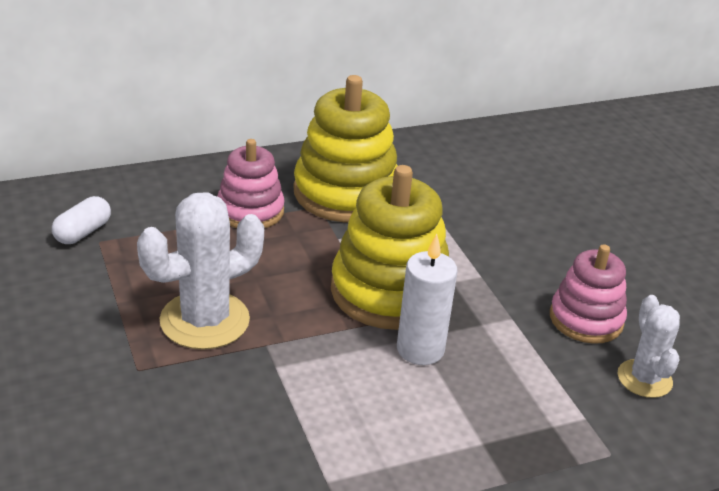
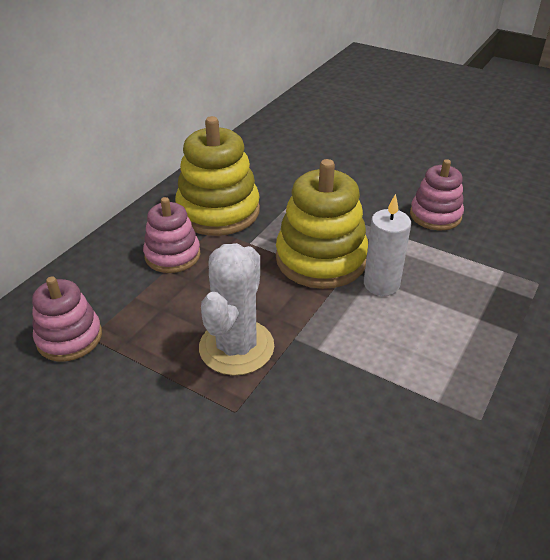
camera: 35 degrees left, 5 degrees up
white capsule [52,196,111,244] -> pink stacking toy [32,276,102,361]
white cactus [618,295,680,398] -> none

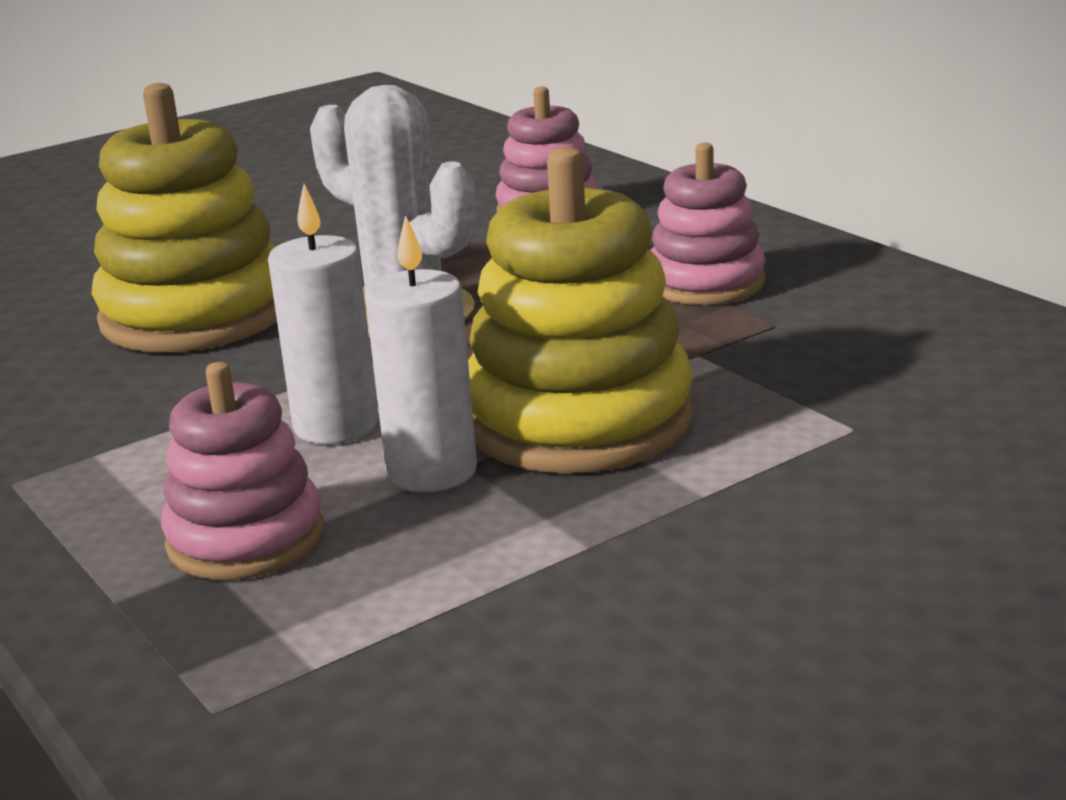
camera: 115 degrees right, 15 degrees down
yellow stacking toy [175,116,260,236] -> yellow stacking toy moved to [92,83,277,352]
pink stacking toy [410,159,464,230] -> pink stacking toy moved to [161,362,324,580]
none -> white candle [268,184,378,444]

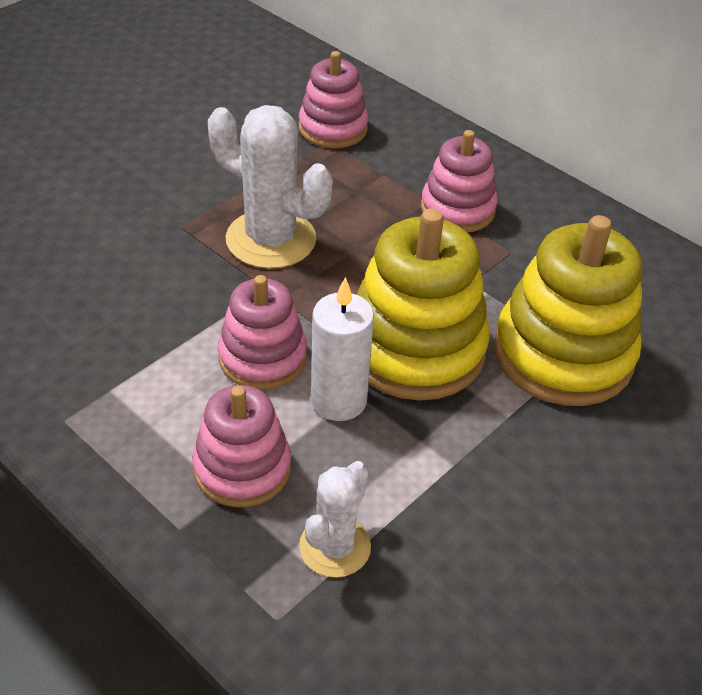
camera: 15 degrees left, 20 degrees up
yellow stacking toy [92,83,277,352] -> yellow stacking toy moved to [494,215,642,406]
white candle [268,184,378,444] -> pink stacking toy [218,275,307,390]
none -> white cactus [299,461,371,578]

